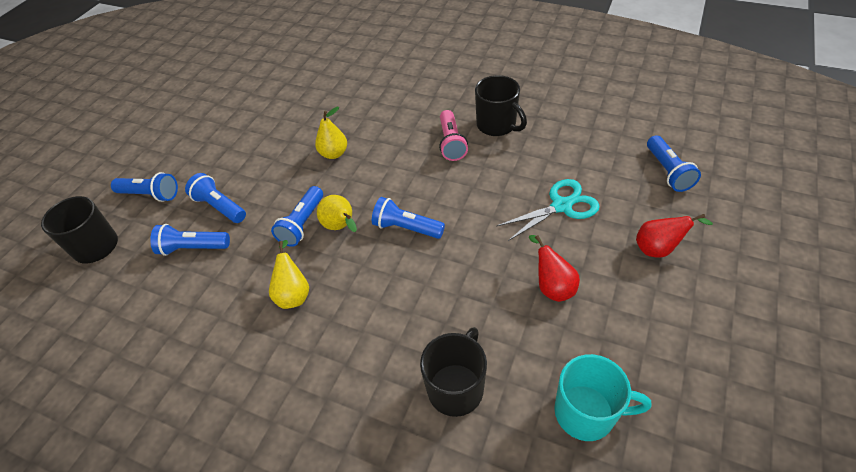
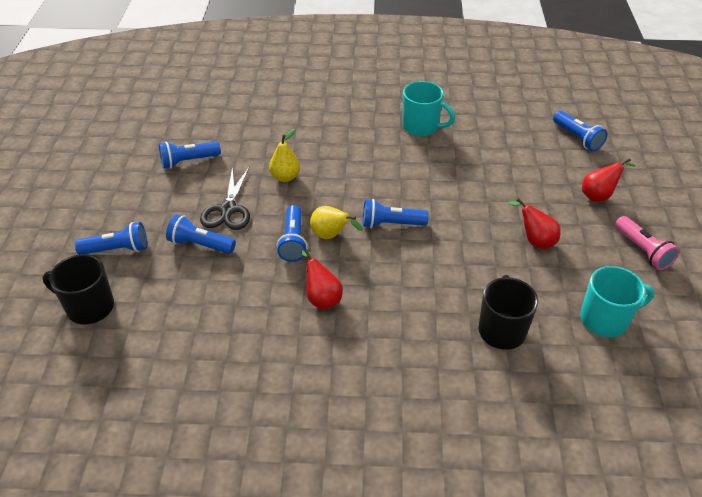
camera: 25 degrees left, 5 degrees down
blue flashlight [150,224,230,256] -> blue flashlight moved to [159,141,221,169]
yellow pear [269,240,309,309] -> red pear [301,249,343,310]
pink flashlight [439,110,468,161] -> pink flashlight moved to [615,216,679,270]
black mug [475,75,527,136] -> turquoise mug [402,81,455,136]
turquoise scissors [497,179,600,241] -> none
none -> black scissors [200,167,250,230]

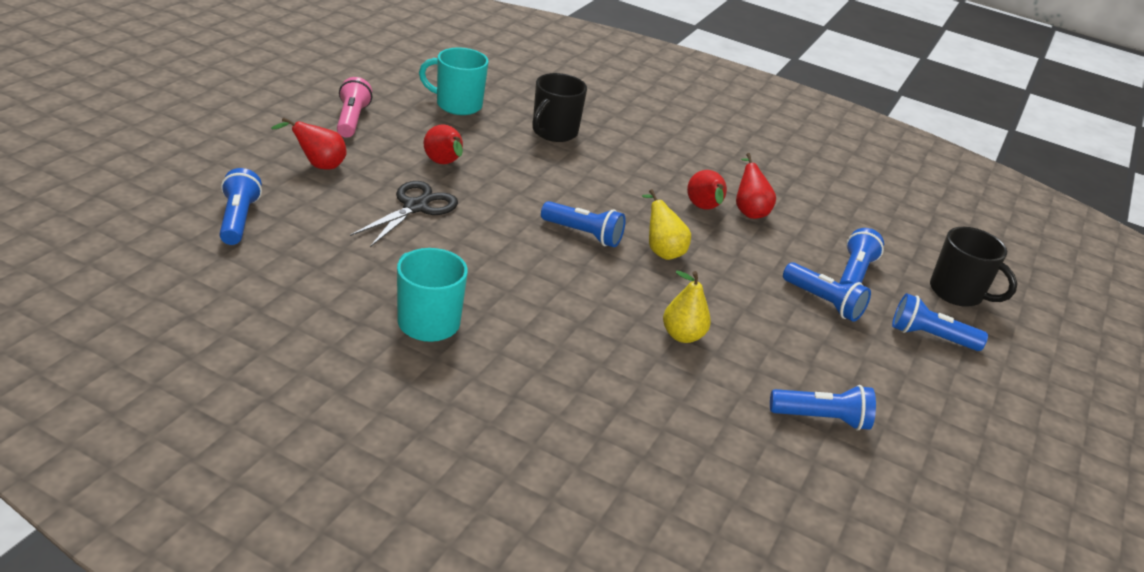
camera: 160 degrees left, 10 degrees down
black scissors [200,167,250,230] -> black scissors moved to [350,181,458,247]
blue flashlight [277,205,307,262] -> blue flashlight moved to [839,228,884,285]
none -> red pear [736,153,776,219]

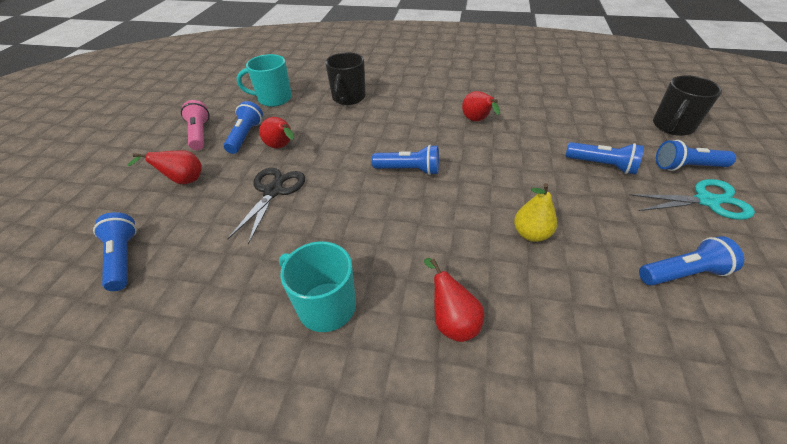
camera: 10 degrees left, 10 degrees up
yellow pear [642,189,691,260] -> none
red pear [736,153,776,219] -> red pear moved to [424,258,484,342]
blue flashlight [839,228,884,285] -> blue flashlight moved to [224,101,263,154]
black mug [930,227,1018,307] -> black mug turned 105 degrees clockwise [653,75,722,136]
none -> turquoise scissors [629,179,755,220]

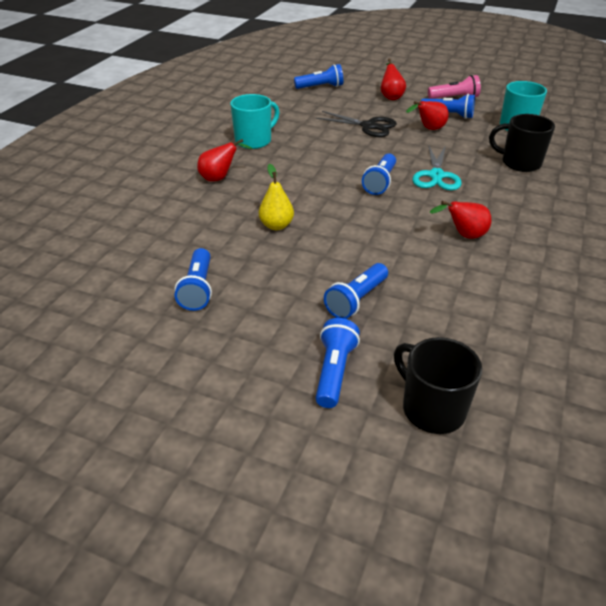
camera: 100 degrees right, 5 degrees down
turquoise scissors [629,179,755,220] -> turquoise scissors moved to [412,145,462,190]

